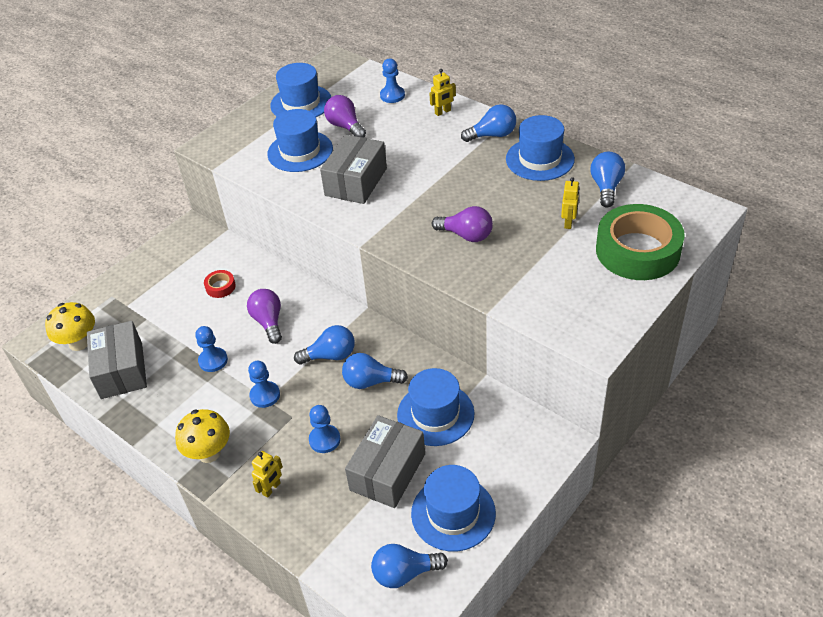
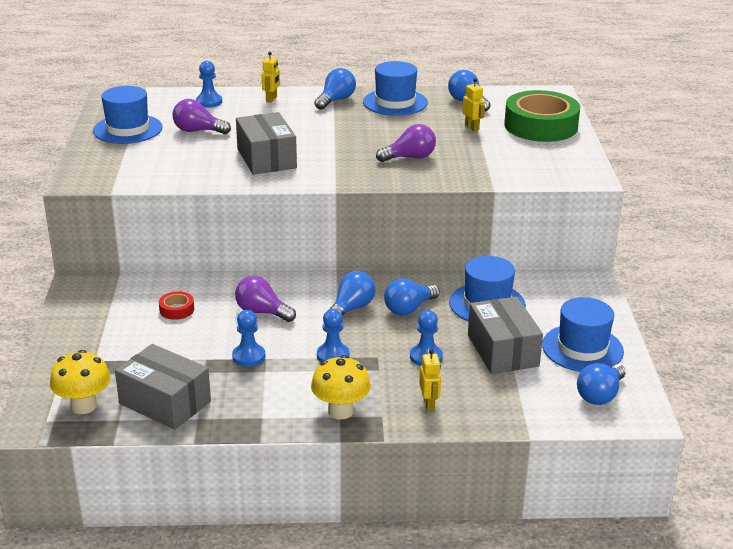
camera: 45 degrees left, 15 degrees down
blue hat [267,109,333,172] -> none

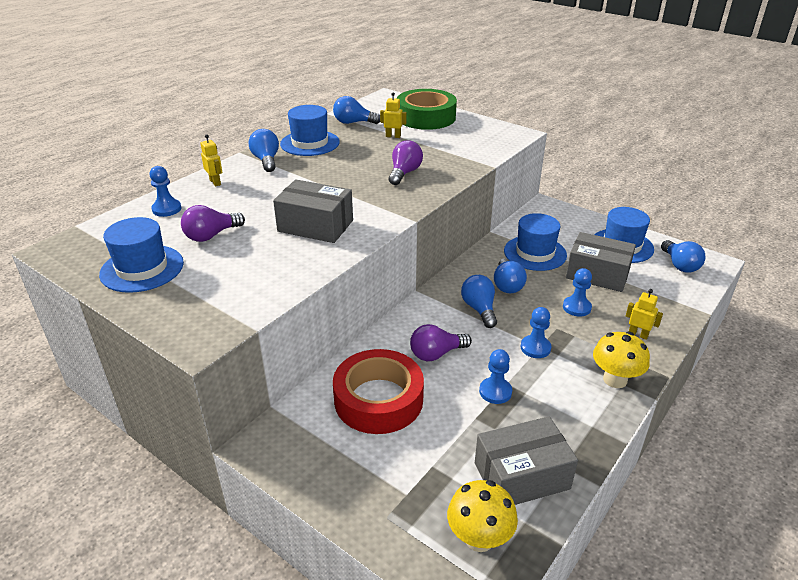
camera: 50 degrees left, 5 degrees up
red tape [159,291,194,320] -> red tape [333,349,424,434], size x2.42

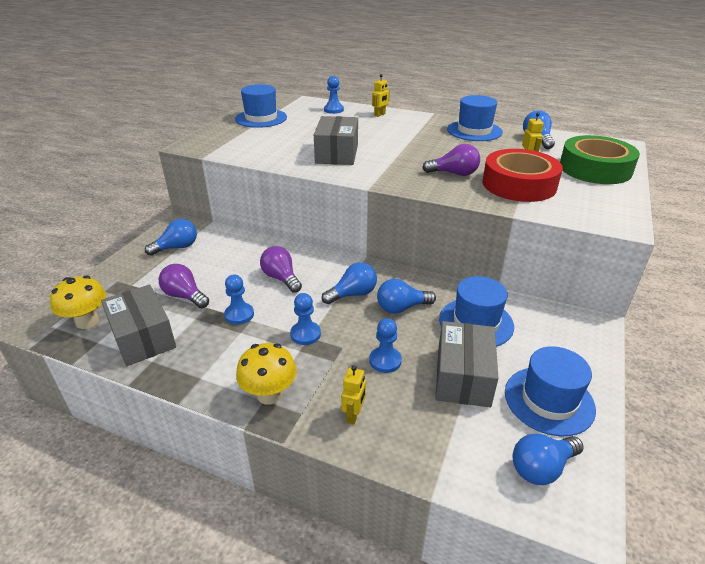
camera: 75 degrees right, 0 degrees up
purple light bulb [181,205,245,242] -> purple light bulb moved to [159,264,209,308]
blue light bulb [249,129,279,172] -> blue light bulb moved to [145,219,197,256]
red tape [333,349,424,434] -> red tape moved to [482,149,563,202]

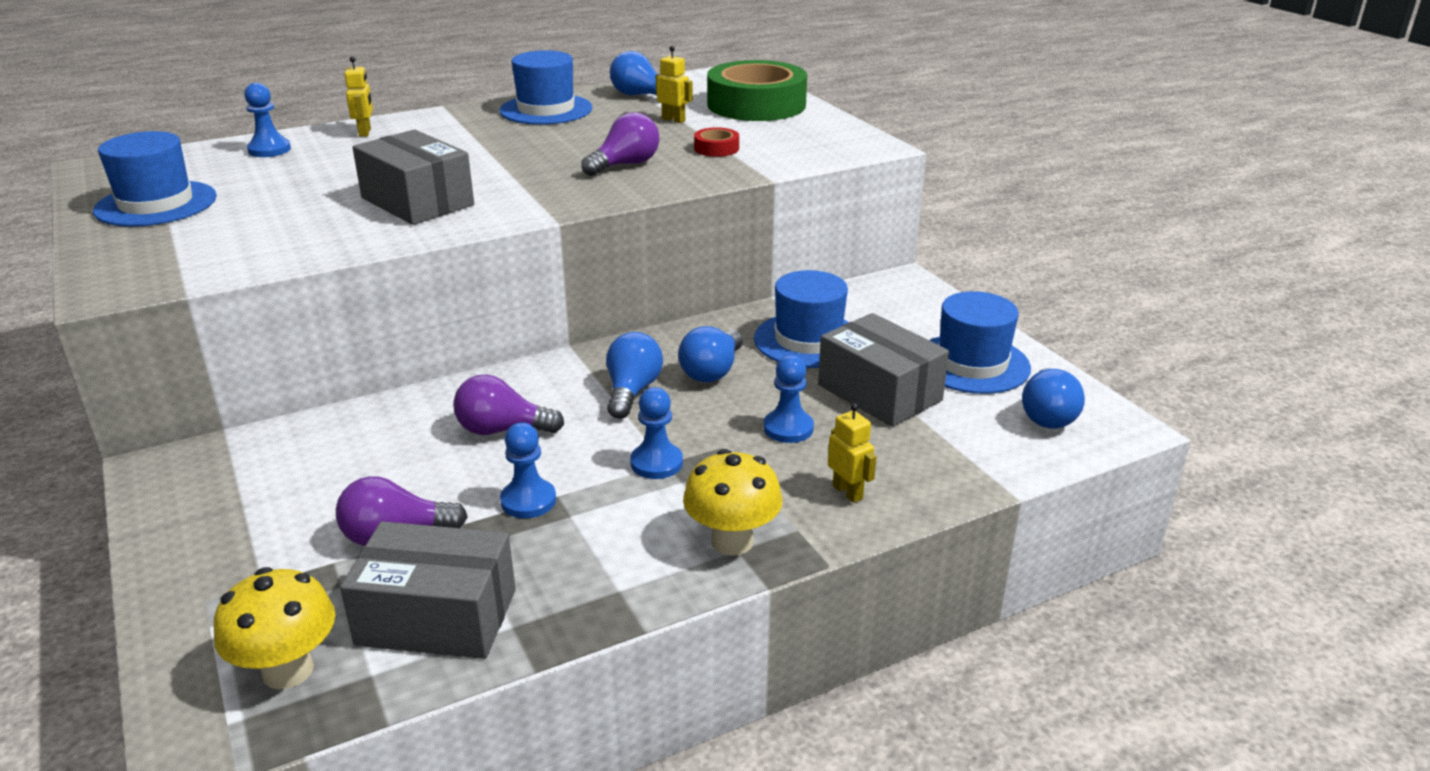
camera: 50 degrees left, 5 degrees down
blue light bulb [145,219,197,256] -> none
red tape [482,149,563,202] -> red tape [694,127,739,157], size x0.41

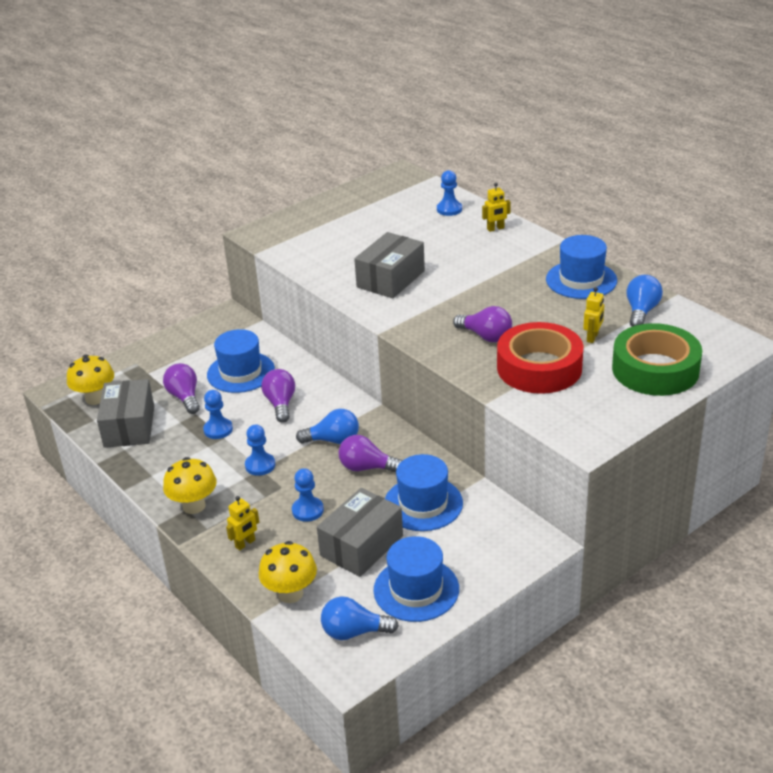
camera: 80 degrees right, 5 degrees up
blue hat [93,131,217,227] -> blue hat moved to [207,329,275,393]
blue light bulb [678,326,743,383] -> purple light bulb [338,435,402,473]
red tape [694,127,739,157] -> red tape [497,322,584,394], size x2.42
none -> yellow mushroom [259,541,317,603]

